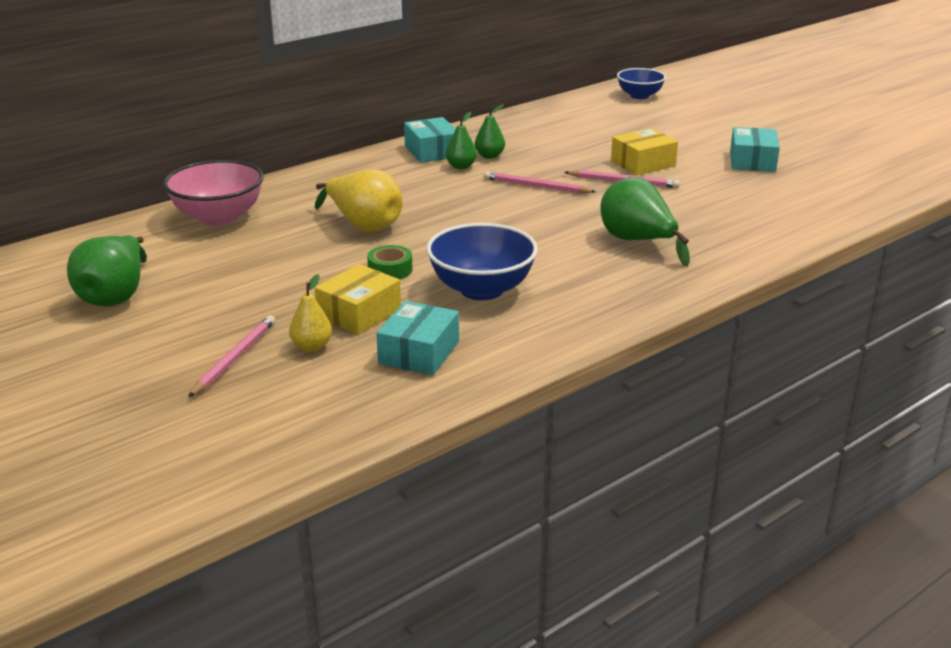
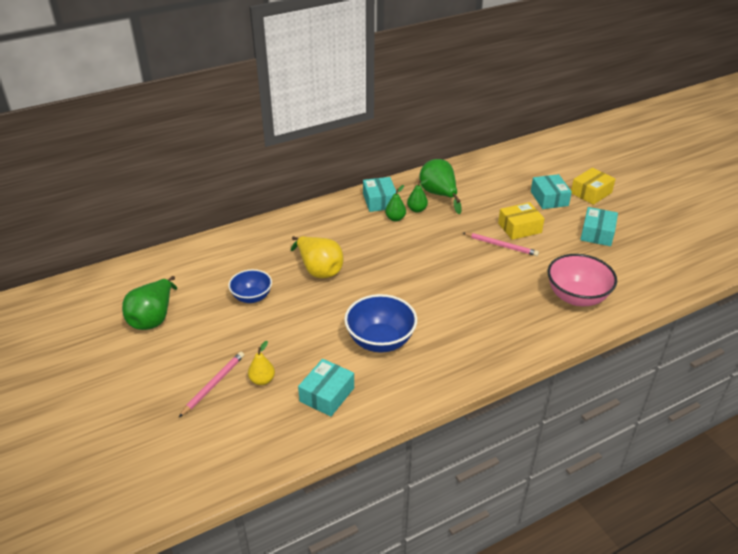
camera: 10 degrees right, 10 degrees up
pink bowl [163,160,264,226] -> pink bowl moved to [548,254,617,306]
yellow box [315,264,401,335] -> yellow box moved to [571,168,615,205]
green tape [367,245,412,279] -> none
pink pencil [484,171,596,193] -> none
green pear [600,177,690,266] -> green pear moved to [419,159,462,214]
blue bowl [617,68,666,99] -> blue bowl moved to [228,269,272,303]
none -> turquoise box [531,174,572,209]

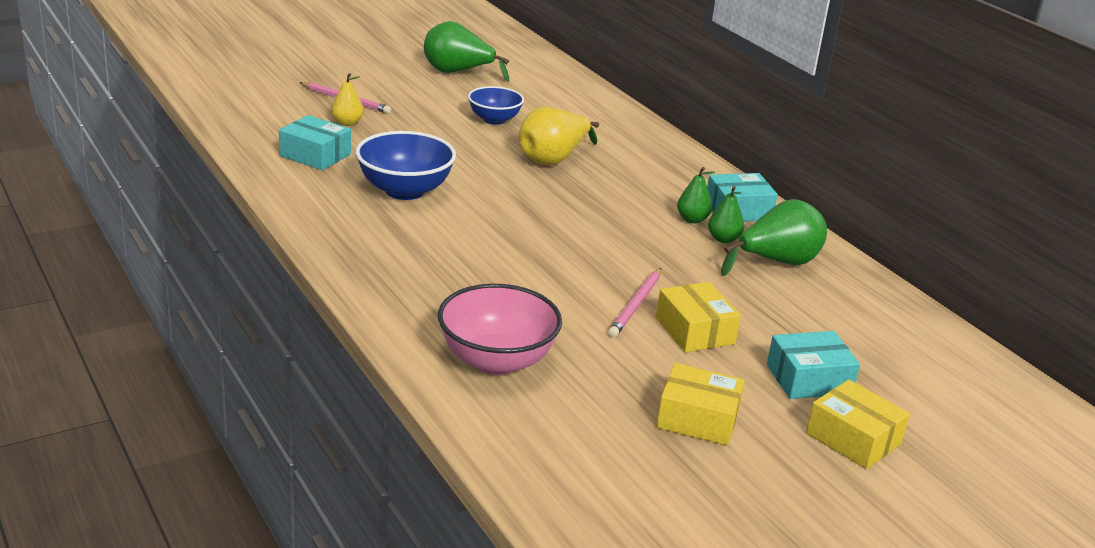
camera: 85 degrees right, 10 degrees down
turquoise box [580,207,618,246] -> yellow box [656,363,745,446]

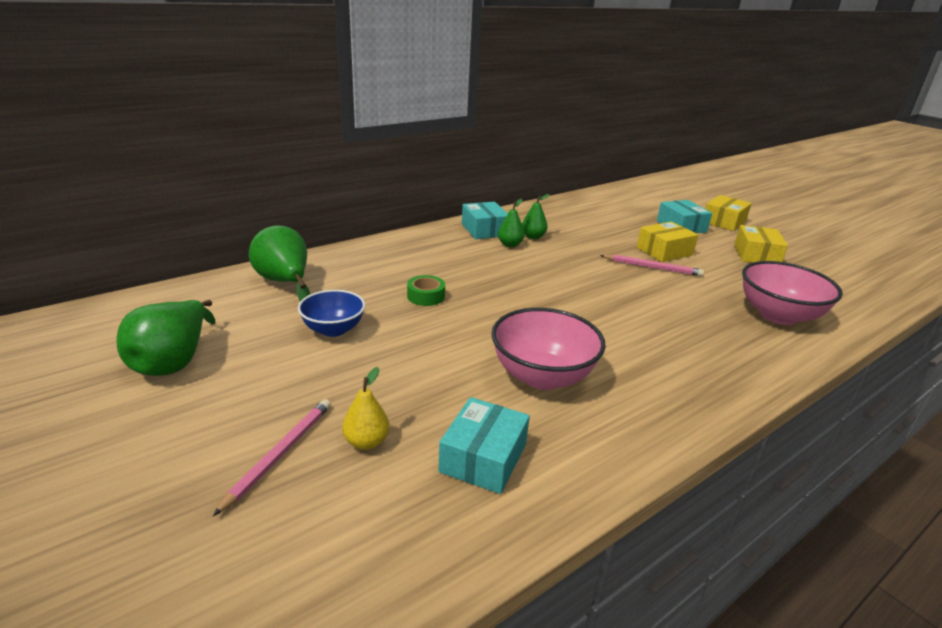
camera: 95 degrees left, 0 degrees up
blue bowl [356,131,456,200] -> pink bowl [491,308,606,390]
yellow pear [519,107,599,165] -> green tape [407,275,445,306]
green pear [721,199,827,276] -> green pear moved to [249,226,310,302]

